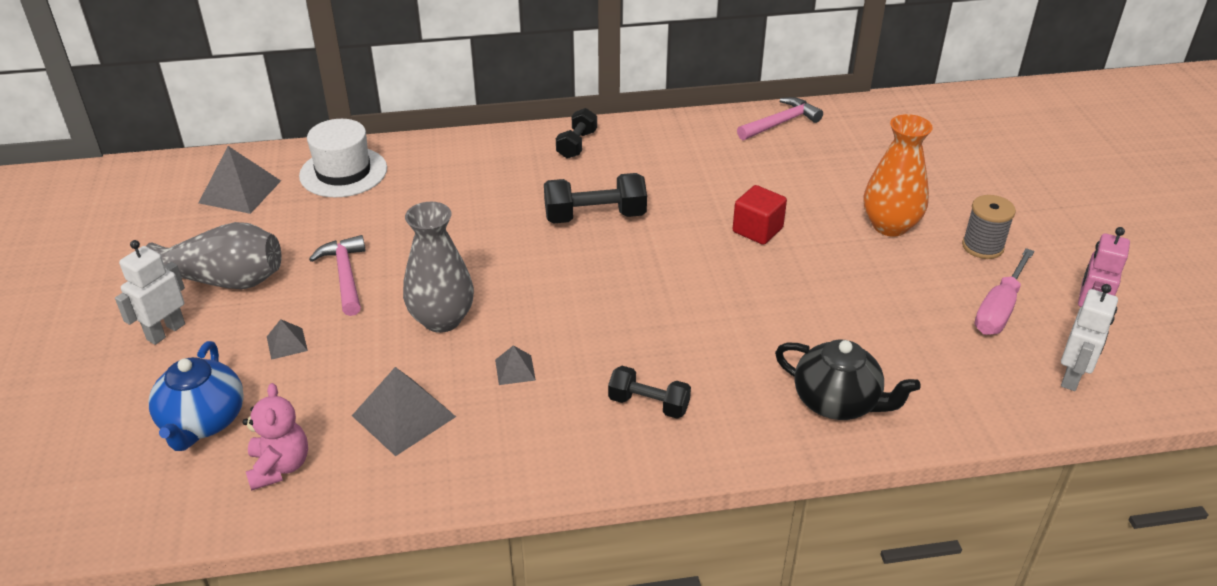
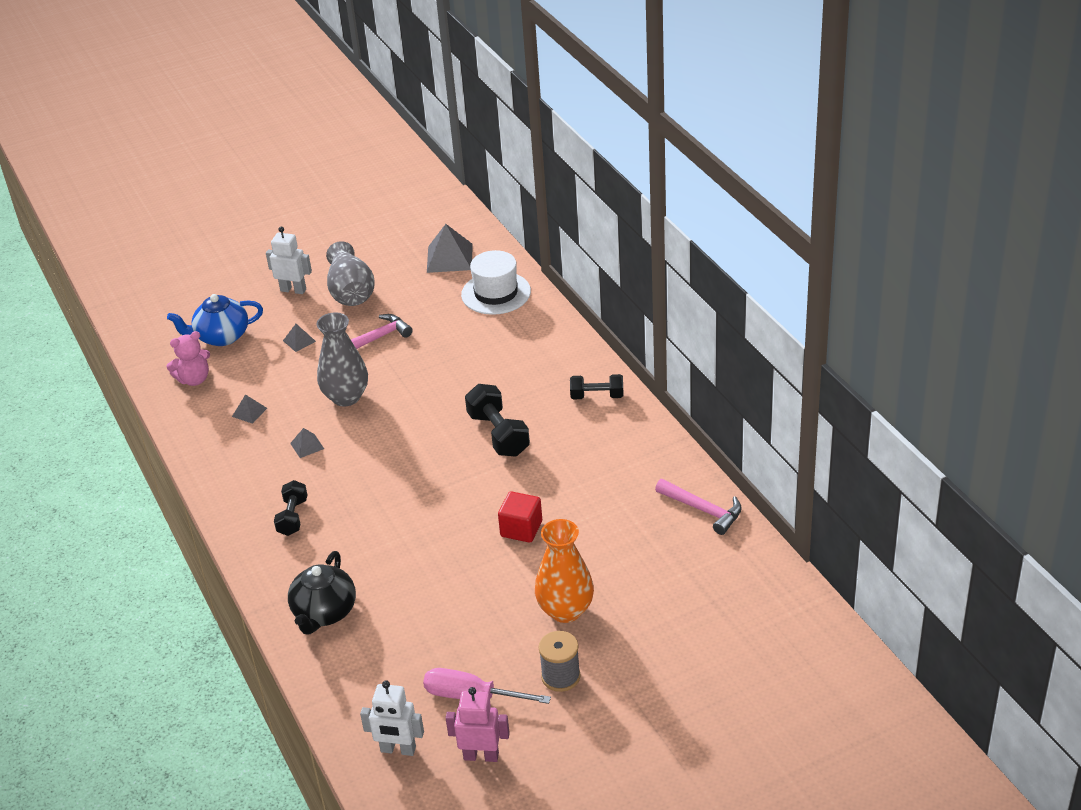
camera: 75 degrees right, 0 degrees up
grey pyramid [352,367,456,456] -> grey pyramid [232,394,267,424], size x0.51

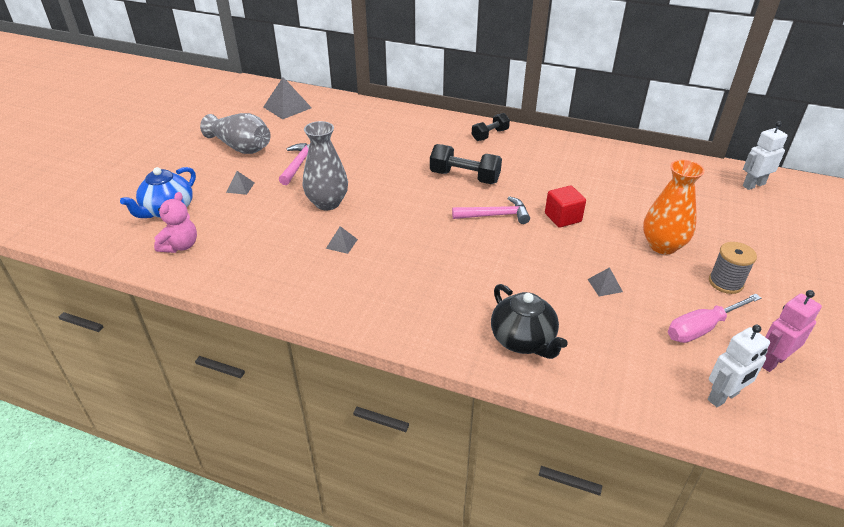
camera: 45 degrees left, 0 degrees up
grey pyramid [232,394,267,424] -> grey pyramid moved to [587,267,623,296]
white robot [266,226,312,294] -> white robot moved to [743,121,788,190]
black dumbbell [274,480,307,536] -> none
white hat [461,250,531,315] -> none
pink hammer [655,479,742,535] -> pink hammer moved to [452,196,530,224]

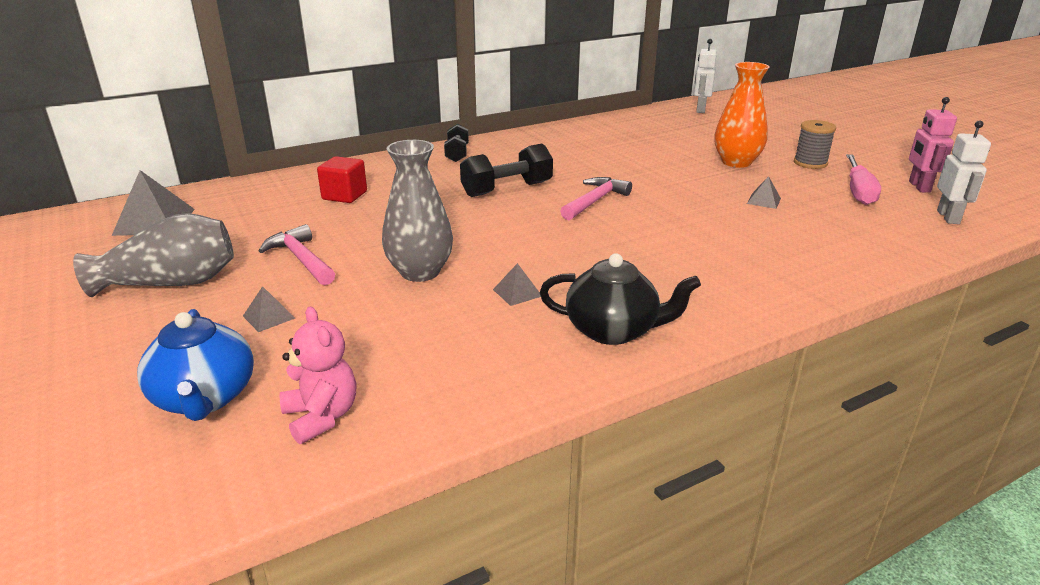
camera: 50 degrees left, 10 degrees down
black teapot [491,284,568,359] -> black teapot moved to [540,253,701,345]
red cube [545,185,586,227] -> red cube moved to [317,156,367,203]

